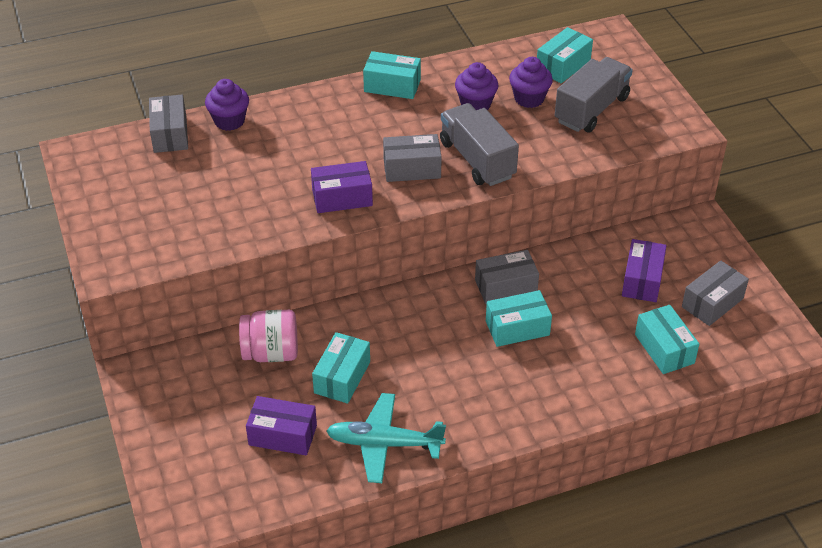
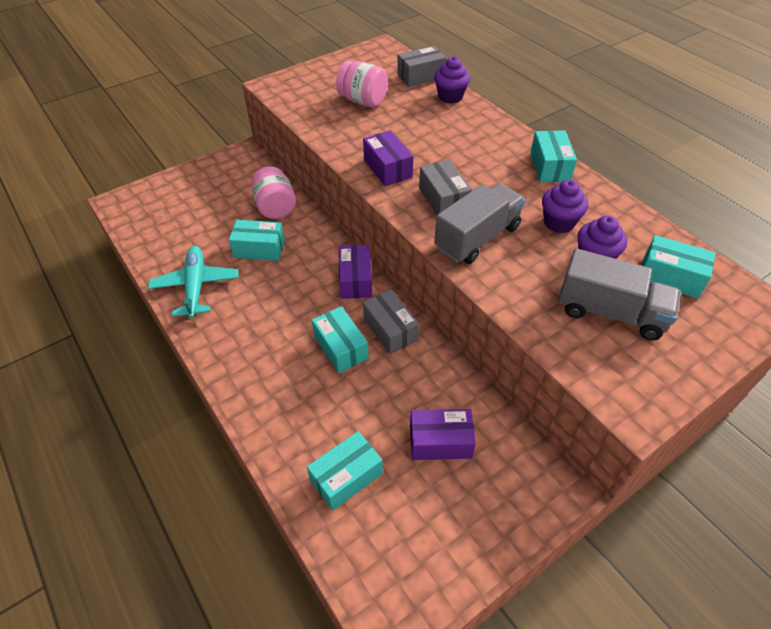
camera: 75 degrees right, 5 degrees up
purple box [246,396,317,456] -> purple box moved to [339,245,372,299]
grey box [682,261,749,326] -> none
none -> pink jar [336,61,388,107]

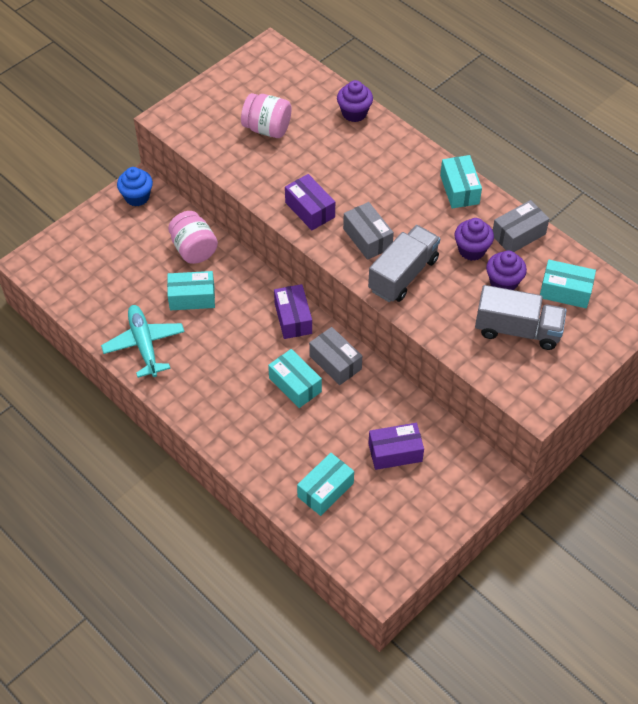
camera: 10 degrees left, 5 degrees up
grey box [397,46,446,87] -> grey box moved to [493,200,549,252]
none -> blue cupcake [117,167,153,206]

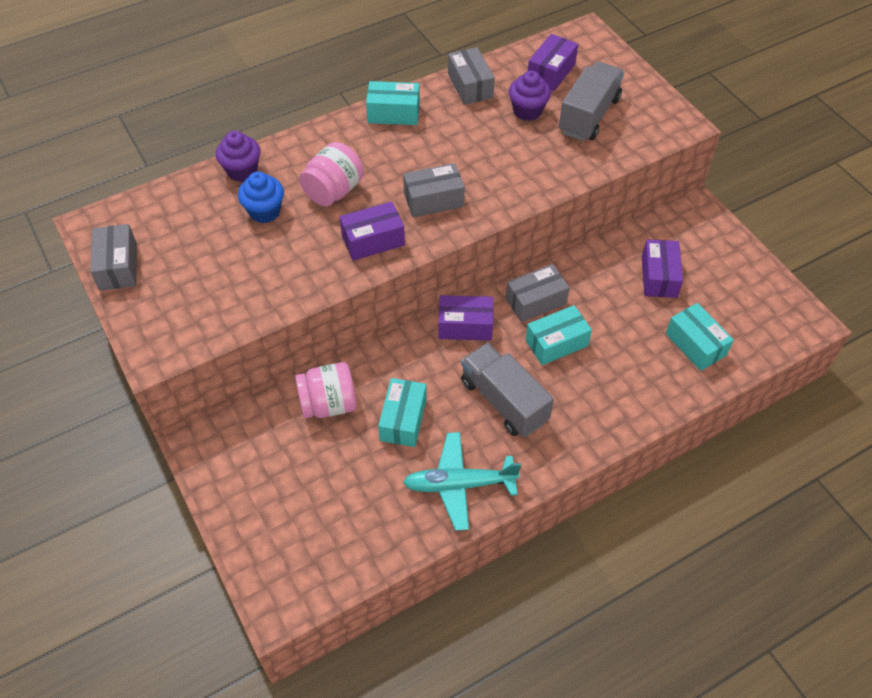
camera: 75 degrees left, 0 degrees up
blue cupcake [117,167,153,206] -> blue cupcake moved to [238,171,284,223]
pink jar [241,93,291,138] -> pink jar moved to [299,142,364,207]
grey truck [368,225,440,302] -> grey truck moved to [461,343,554,437]
purple cupcake [454,218,494,261] -> none
turquoise box [540,260,596,308] -> purple box [528,34,578,91]
none -> grey box [90,224,137,291]

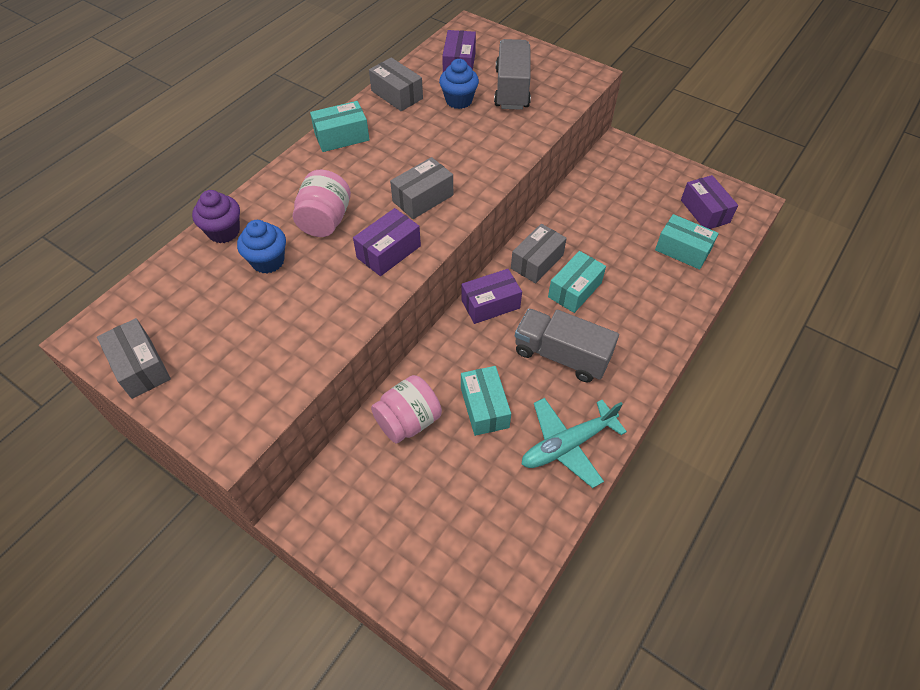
camera: 25 degrees left, 0 degrees up
purple cupcake [509,71,551,121] -> blue cupcake [439,59,479,109]
purple box [642,239,683,298] -> purple box moved to [681,175,738,229]

